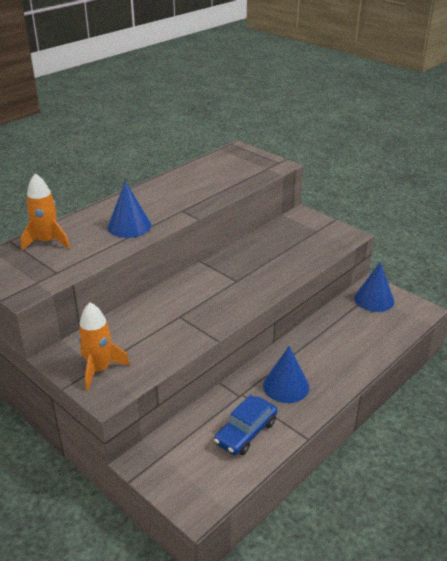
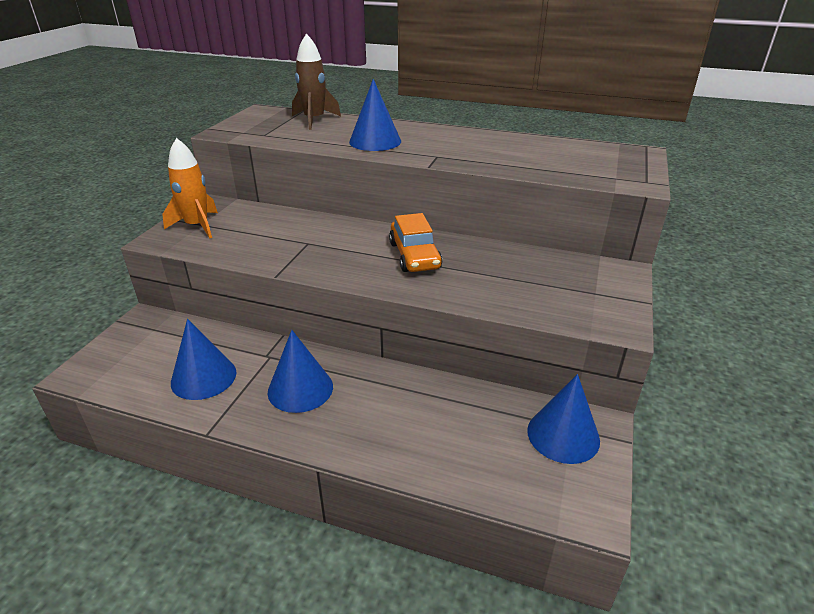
camera: 65 degrees right, 0 degrees up
orange rocket [21,173,70,250] -> brown rocket [292,33,341,130]
blue car [214,395,278,455] -> blue cone [171,319,236,400]
none -> orange car [389,213,442,272]

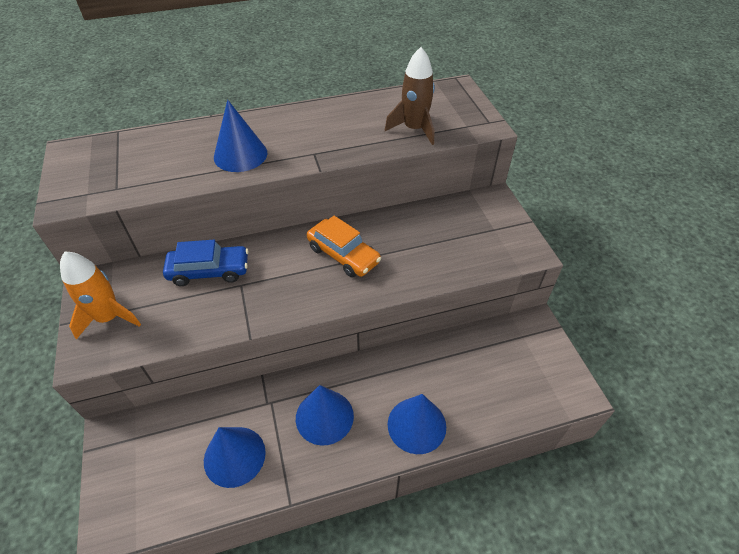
camera: 35 degrees left, 15 degrees up
brown rocket [292,33,341,130] -> brown rocket moved to [385,47,435,145]
blue cone [527,374,600,464] -> blue cone moved to [388,394,446,454]
none -> blue car [163,240,249,286]

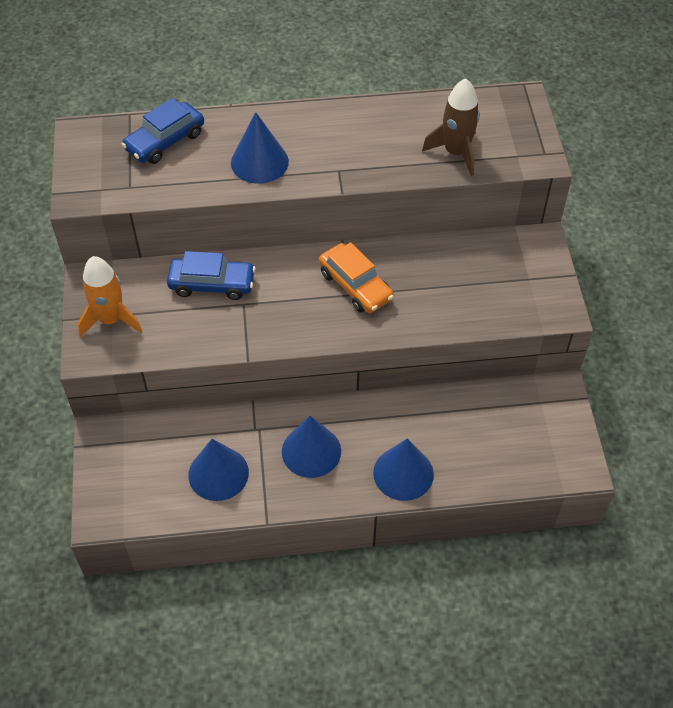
camera: 10 degrees right, 5 degrees up
none -> blue car [121,98,204,164]

